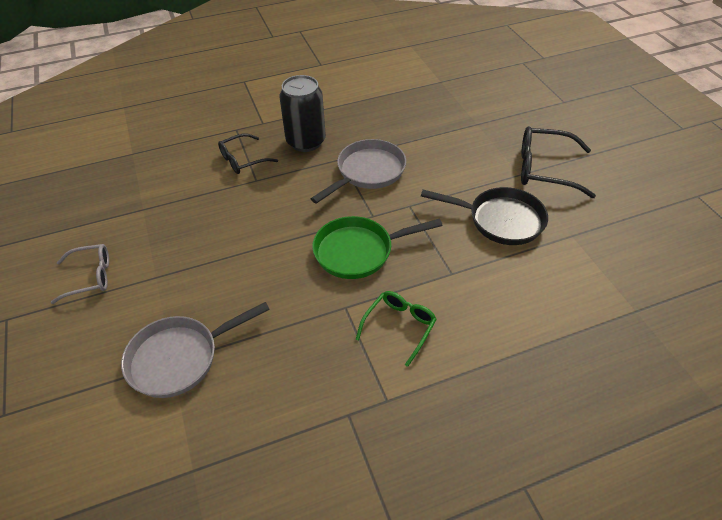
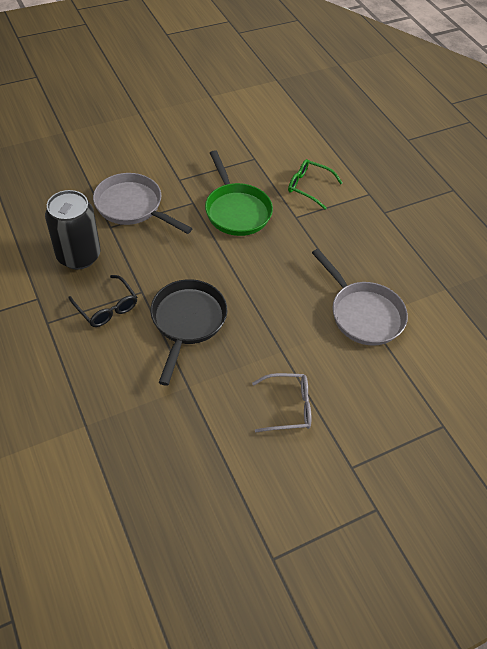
camera: 100 degrees left, 5 degrees up
grey glasses [51,244,109,304] -> grey glasses turned 105 degrees clockwise [252,373,311,432]
black pan [421,187,548,245] -> black pan moved to [150,279,227,386]
black glasses [521,126,596,198] -> none

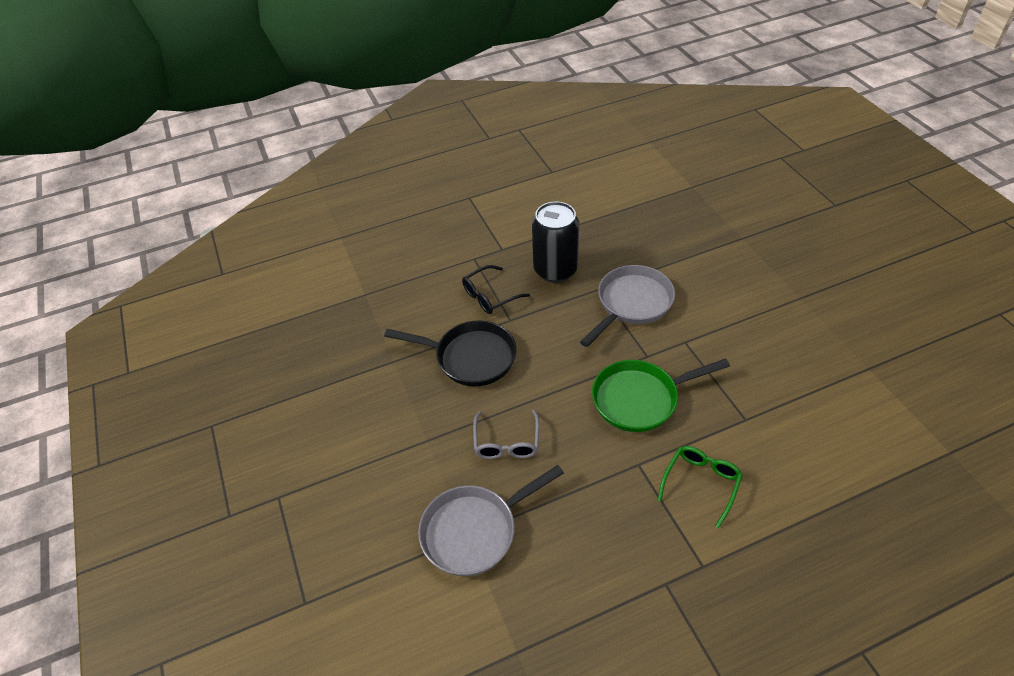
camera: 100 degrees right, 5 degrees down
grey glasses [252,373,311,432] -> grey glasses moved to [473,410,539,459]

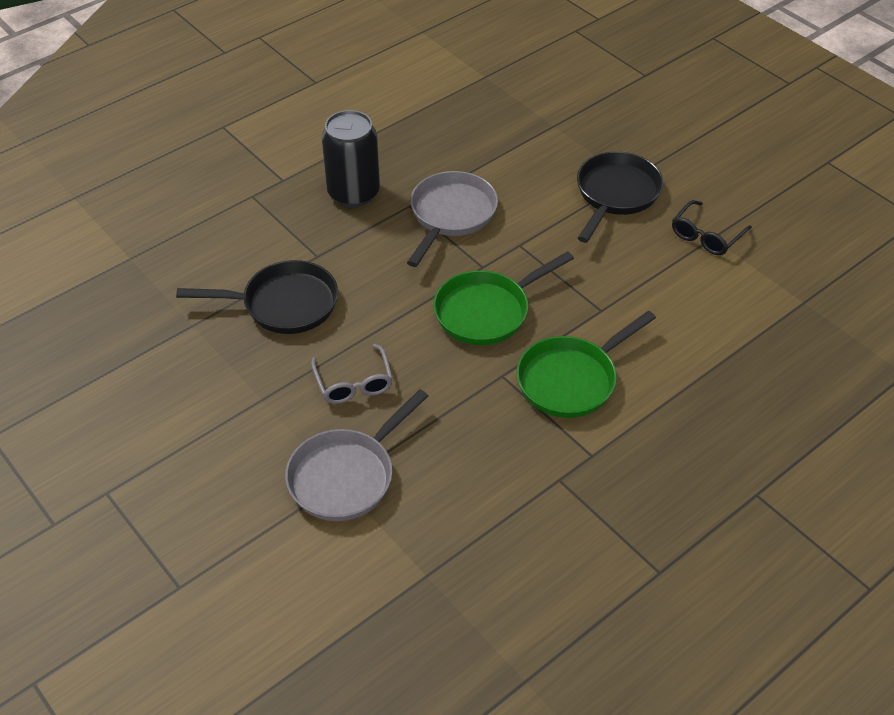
camera: 20 degrees left, 0 degrees up
black glasses [462,265,530,314] -> black glasses moved to [672,200,752,255]
green glasses [657,446,743,528] -> green pan [516,311,656,418]
none -> black pan [577,152,664,243]

